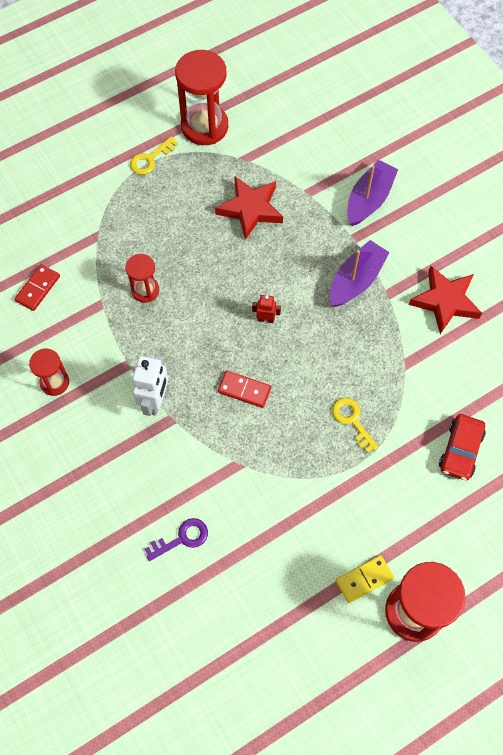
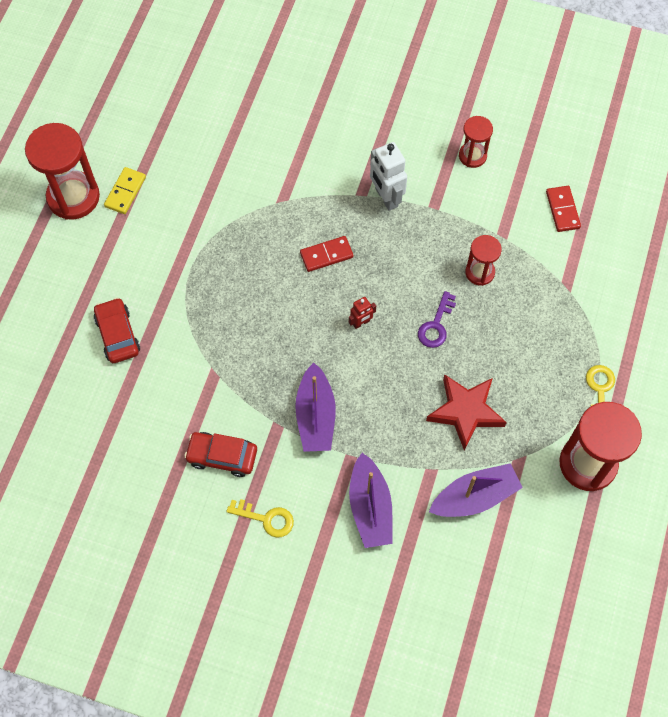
camera: 140 degrees right, 0 degrees up
purple key [145,518,208,561] -> purple key moved to [418,291,456,348]
yellow key [332,398,378,453] -> yellow key moved to [226,499,294,538]
red star [409,266,482,334] -> red car [184,432,257,477]
none -> purple boat [429,463,523,517]

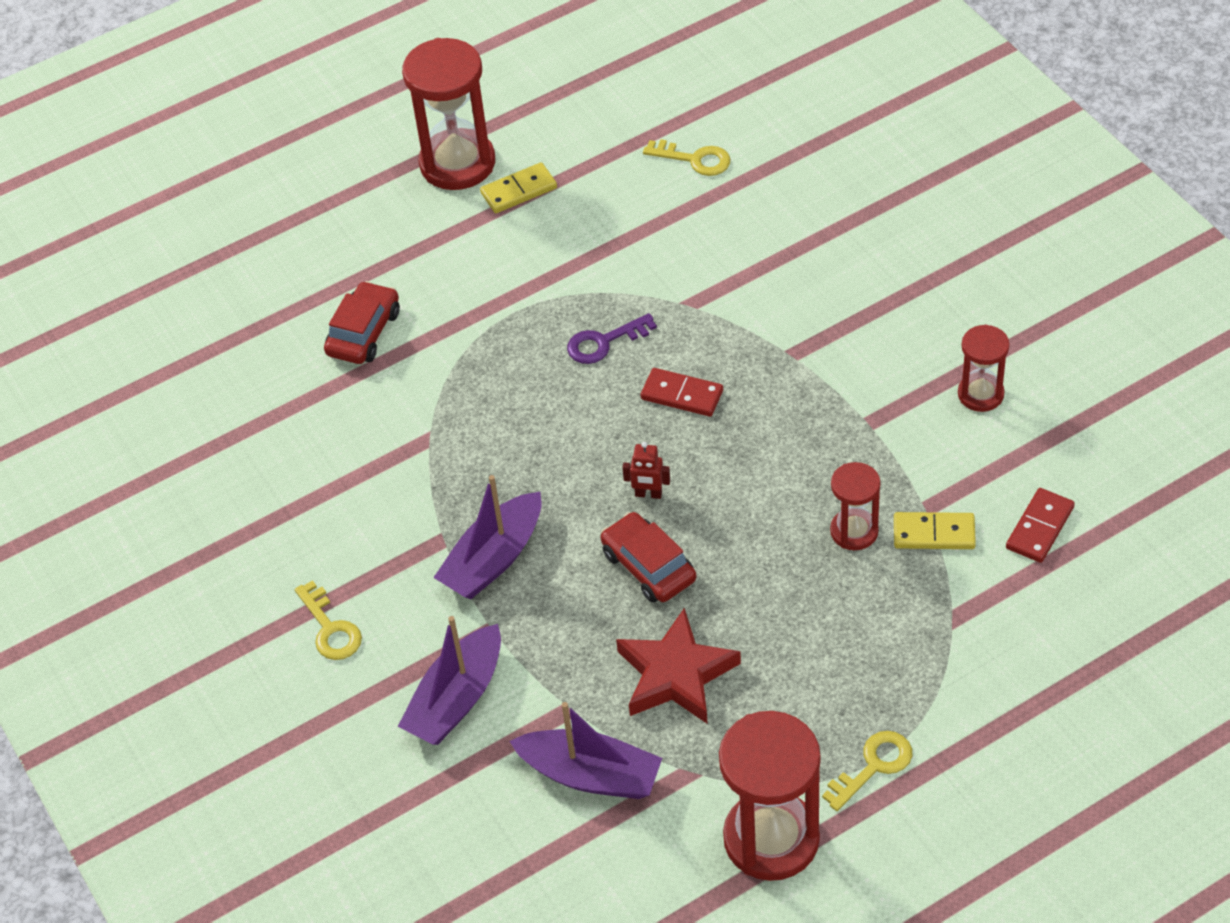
camera: 45 degrees right, 15 degrees down
red car [184,432,257,477] -> red car moved to [601,512,696,603]
white robot [370,142,407,211] -> none
purple key [418,291,456,348] -> purple key moved to [567,313,657,364]
none -> yellow key [643,139,731,176]
none -> yellow domino [894,512,976,549]

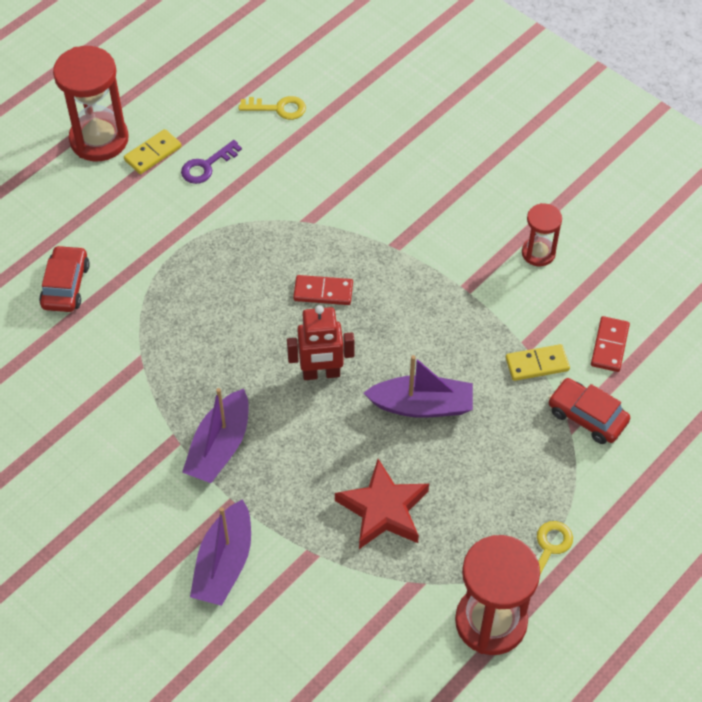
camera: 20 degrees left, 5 degrees up
yellow key [295,580,362,660] -> none
purple boat [510,702,662,799] -> purple boat moved to [364,355,473,418]
purple key [567,313,657,364] -> purple key moved to [181,140,242,184]
red car [601,512,696,603] -> red car moved to [548,378,630,444]
red robot [622,442,670,499] -> red robot [287,305,354,380], size x1.85
red hourglass [830,462,881,550] -> none

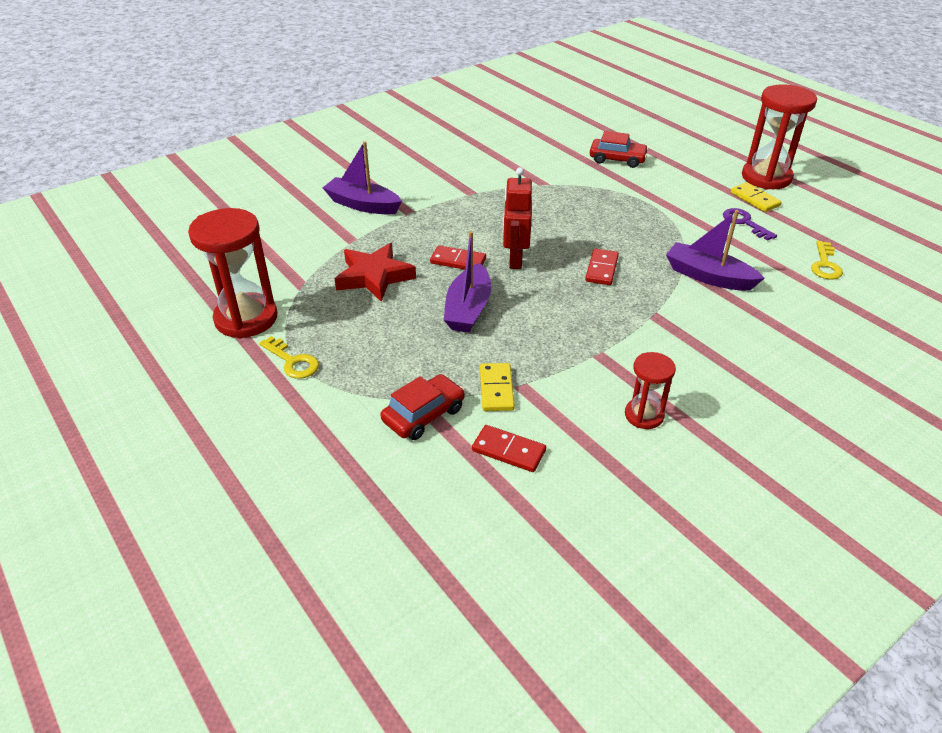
camera: 100 degrees right, 15 degrees down
purple boat [182,388,249,483] -> purple boat moved to [666,210,765,291]
none -> red domino [430,245,486,270]

